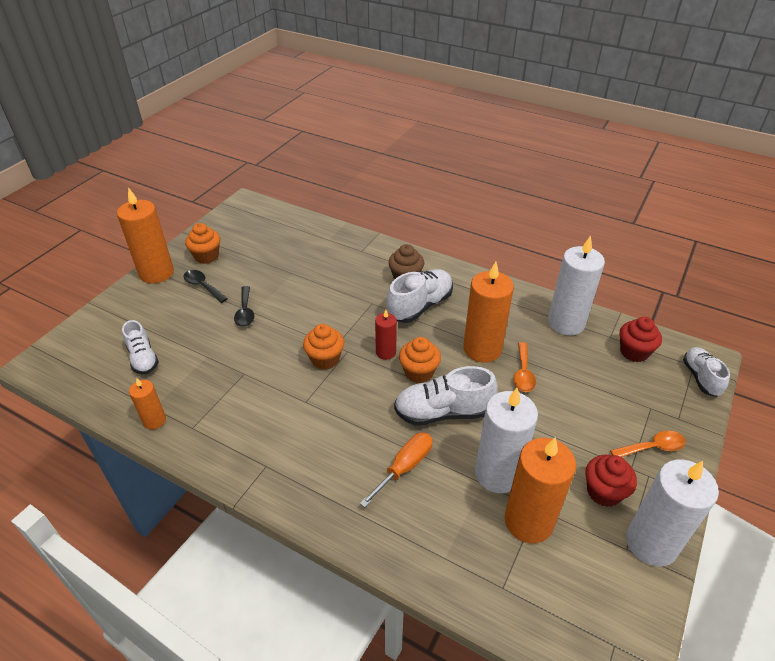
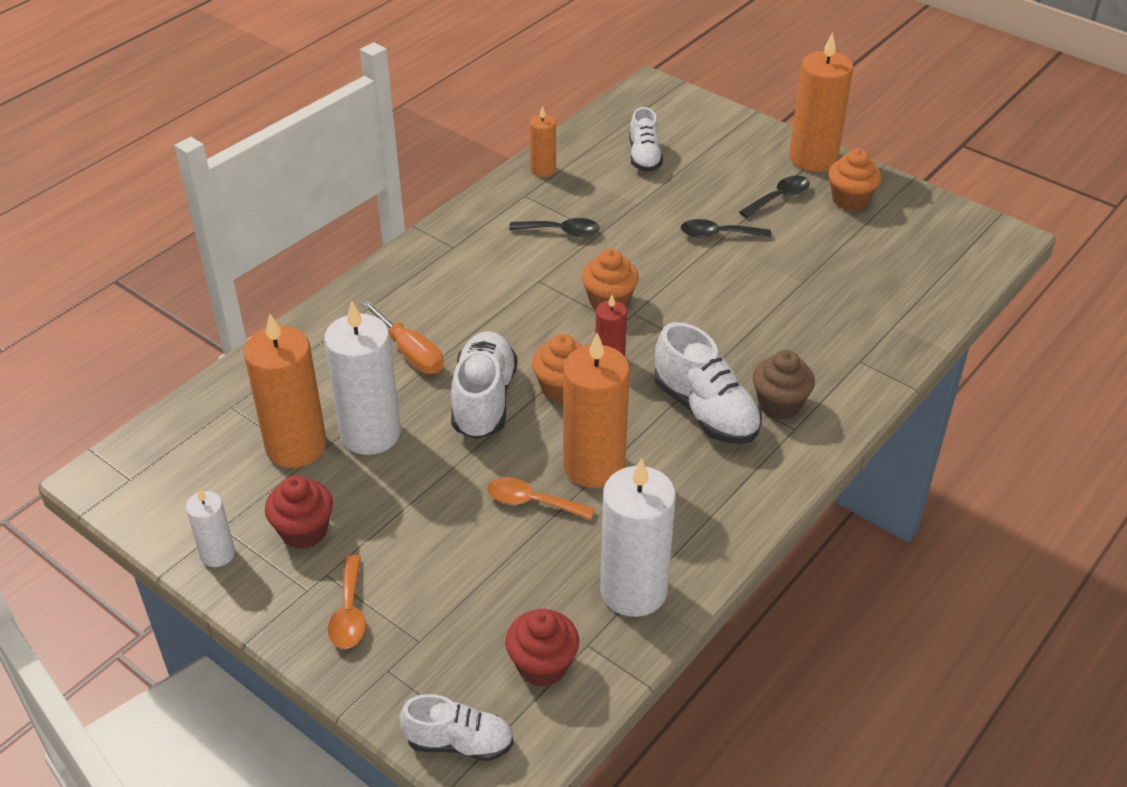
camera: 100 degrees right, 0 degrees up
white shoe [122,320,159,374] -> white shoe turned 75 degrees counterclockwise [629,107,663,172]
white candle [626,460,719,567] -> white candle [186,488,235,567], size x0.53
none -> black spoon [509,218,600,237]

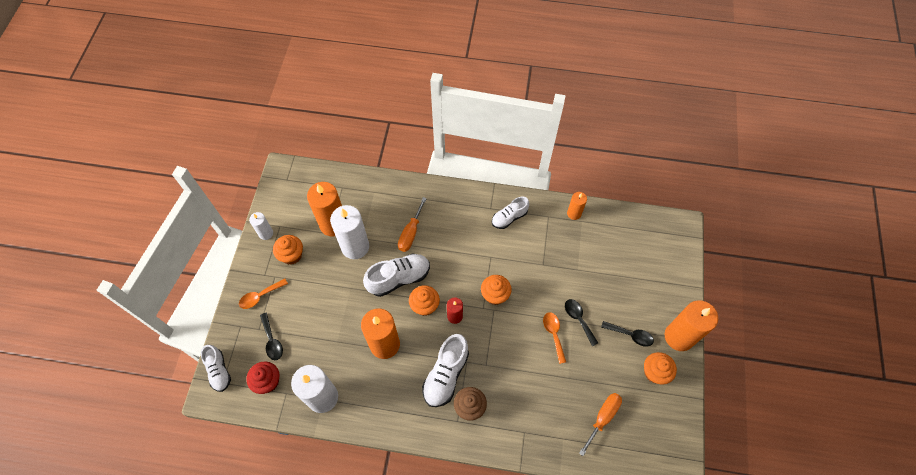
camera: 60 degrees right, 20 degrees up
red cupcake [265,475,333,549] -> orange cupcake [273,235,303,265]
orange spoon [487,477,595,520] -> orange spoon moved to [543,312,566,364]
black spoon [509,218,600,237] -> black spoon moved to [260,313,283,360]
white shoe [629,107,663,172] -> white shoe moved to [492,197,529,229]
none -> orange screwdriver [579,393,622,456]

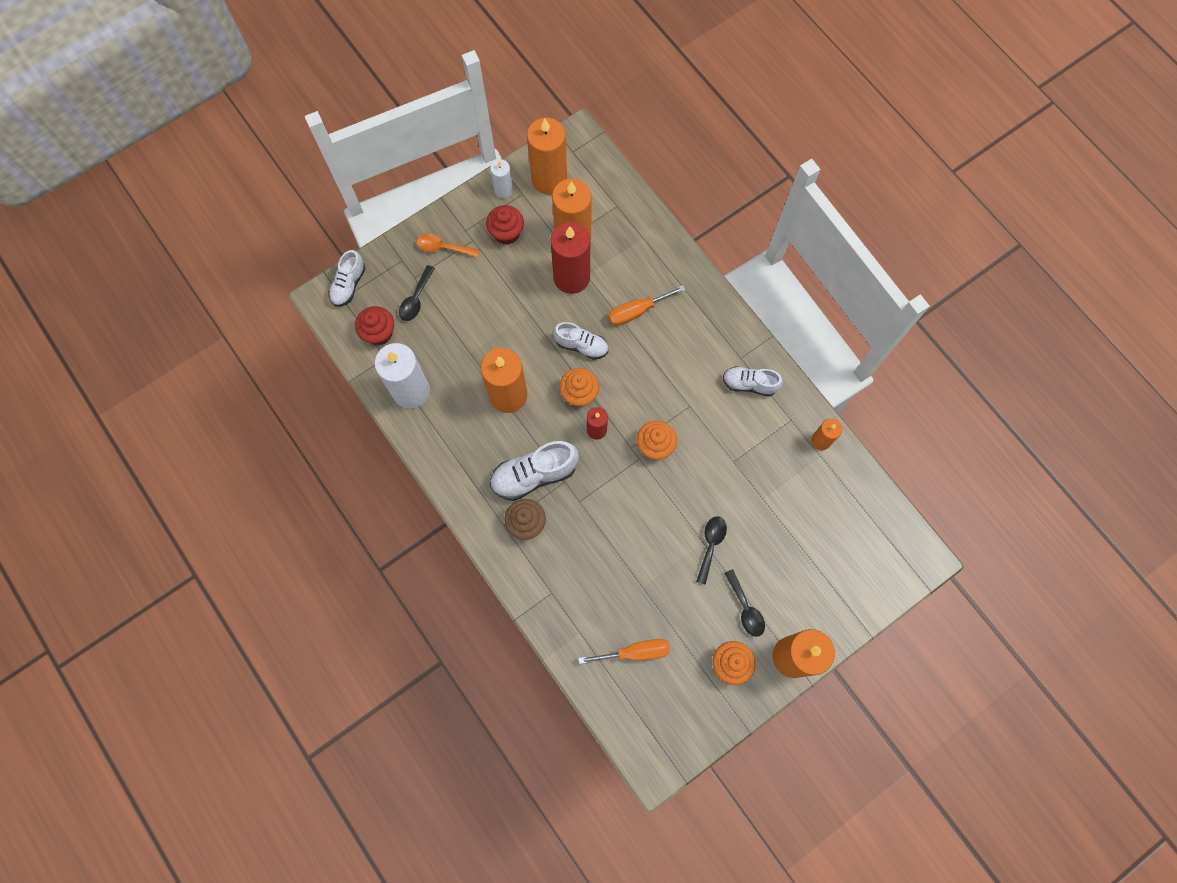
camera: 45 degrees right, 10 degrees up
orange cupcake [273,235,303,265] -> red cupcake [486,205,524,245]
white candle [330,205,369,259] -> red candle [550,222,590,294]
white shoe [363,254,430,297] -> white shoe [553,322,608,360], size x0.64
orange spoon [543,312,566,364] -> none
none -> orange candle [527,118,567,194]

